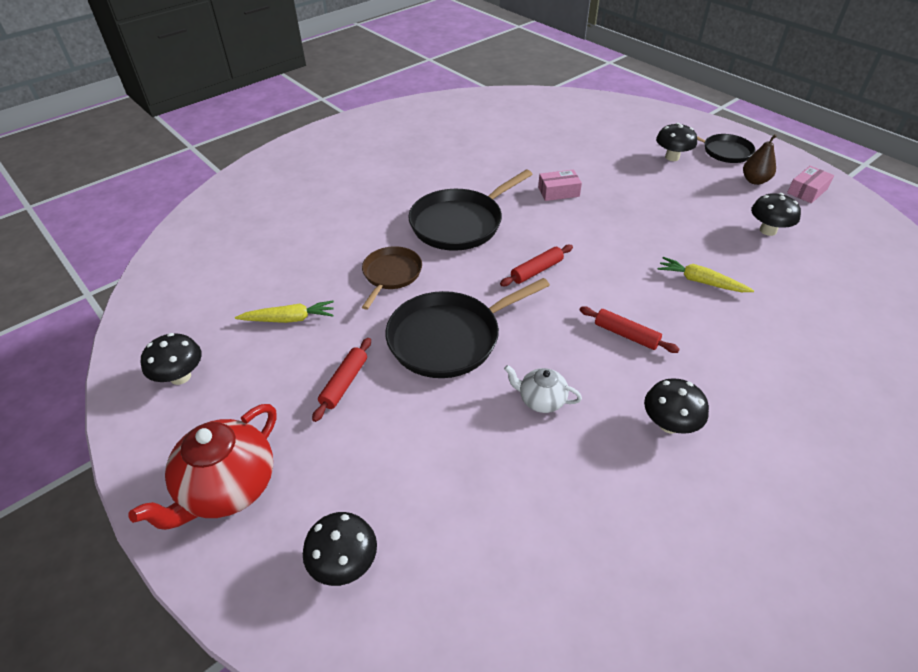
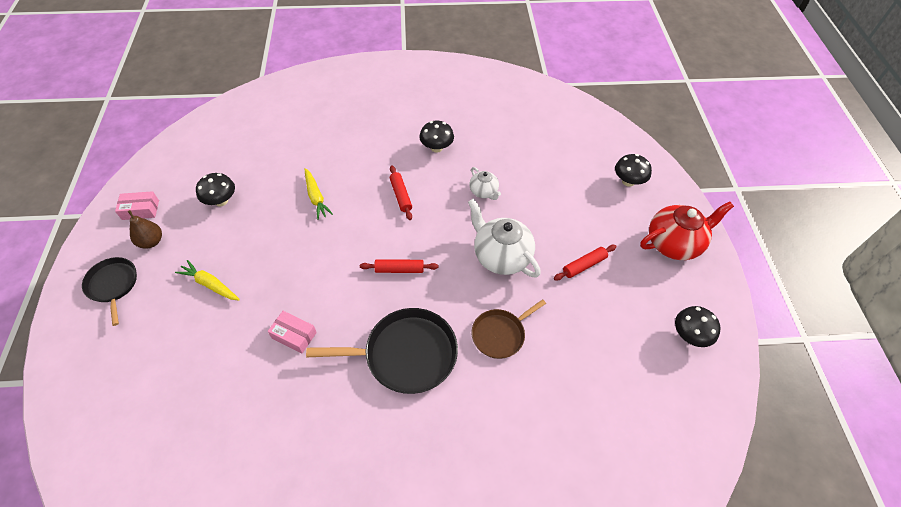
camera: 145 degrees left, 10 degrees up
yellow carrot [235,301,334,323] -> yellow carrot moved to [175,260,240,300]
black pan [385,278,550,378] -> white teapot [468,199,541,278]
black mushroom [656,123,697,161] -> none

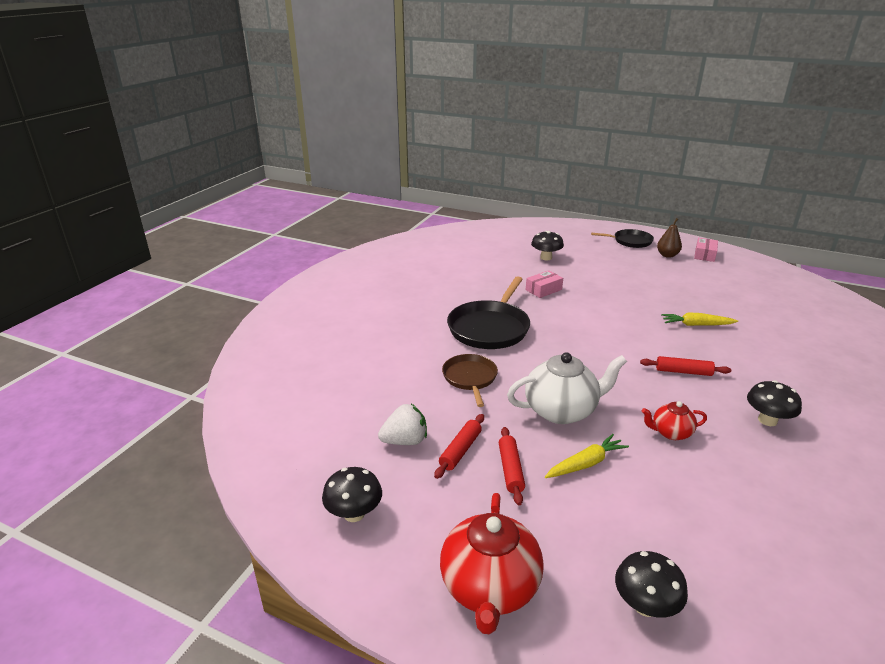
camera: 120 degrees right, 25 degrees down
yellow carrot [175,260,240,300] -> yellow carrot moved to [545,434,629,478]
black mushroom [196,173,235,206] -> black mushroom moved to [531,231,564,261]
red rolling pin [360,259,439,273] -> red rolling pin moved to [434,414,484,479]
white teapot [470,167,501,200] -> red teapot [642,401,707,440]
none -> white strawberry [378,404,427,445]

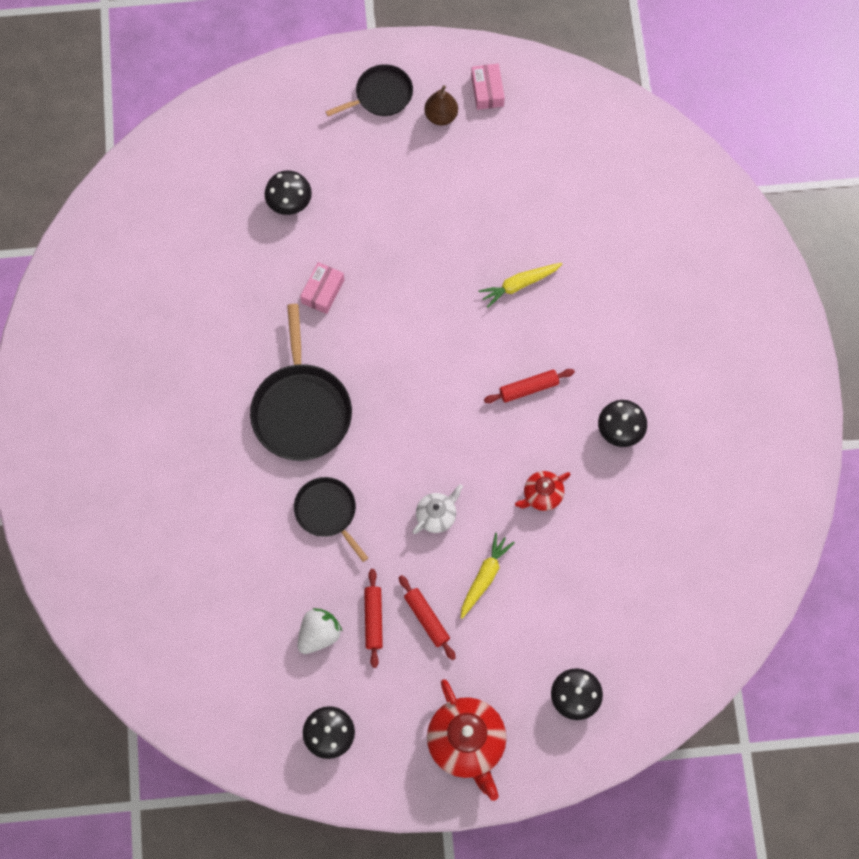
camera: 30 degrees left, 40 degrees up
brown pan [442,354,498,407] -> black pan [294,477,368,562]
white teapot [507,352,627,424] -> white teapot [412,484,463,534], size x0.54

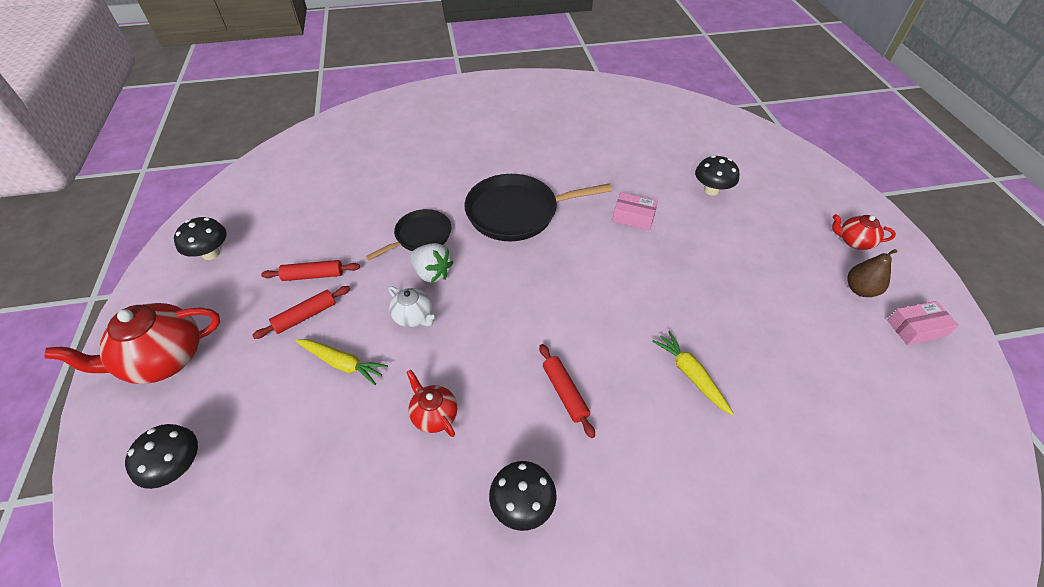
camera: 85 degrees right, 20 degrees down
white strawberry [297,608,342,654] -> white strawberry moved to [410,243,454,283]
black pan [325,64,413,116] -> red teapot [832,214,896,250]

